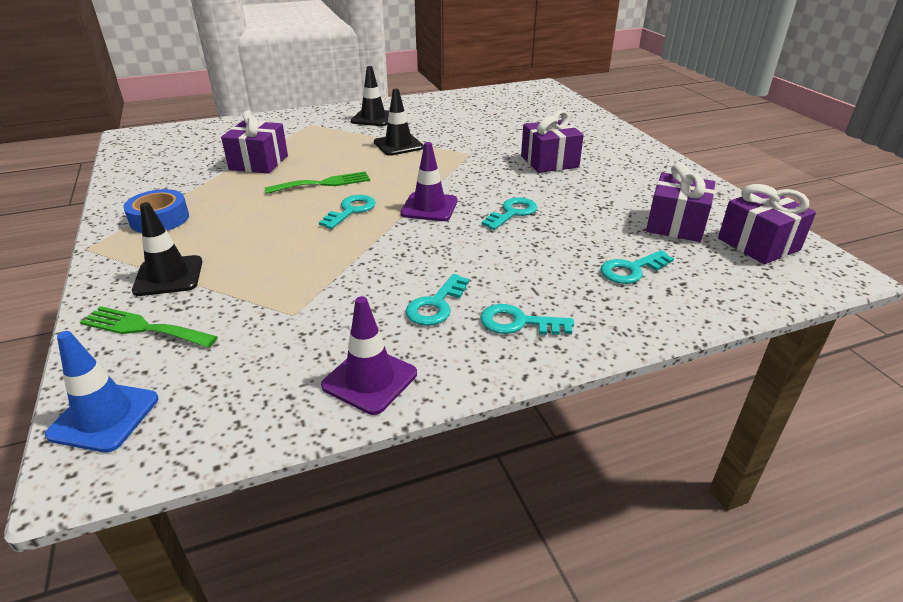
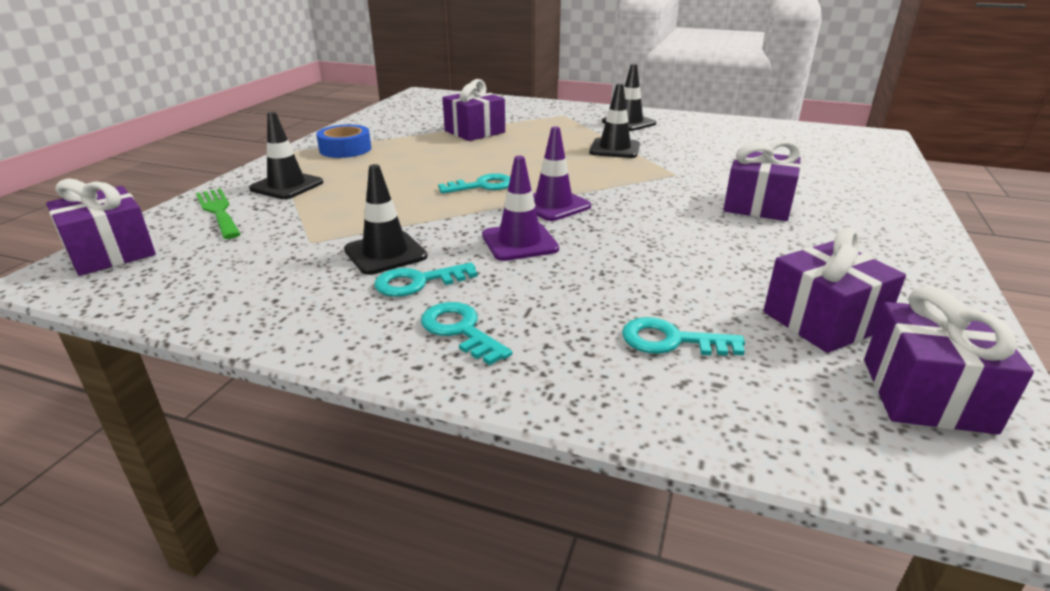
camera: 40 degrees right, 5 degrees down
blue traffic cone [45,331,158,452] -> purple gift [46,178,156,276]
green fork [265,171,370,194] -> none
purple traffic cone [321,296,417,415] -> purple traffic cone moved to [482,156,559,261]
turquoise key [482,197,538,230] -> none
none -> black traffic cone [344,164,428,275]

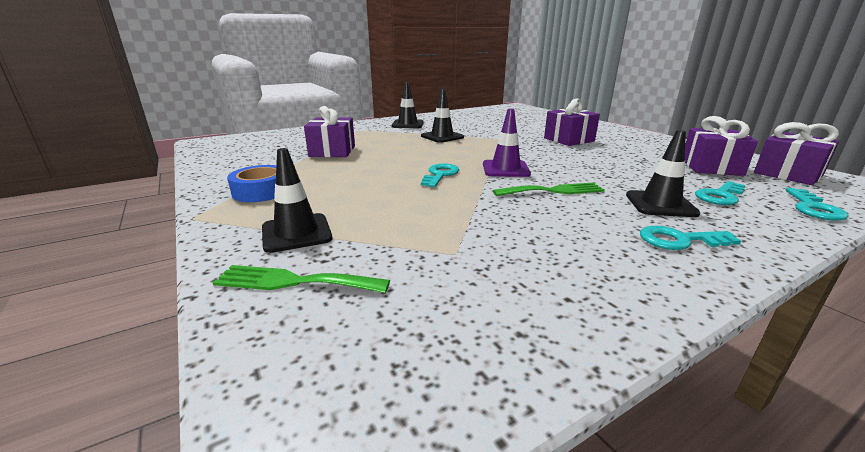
camera: 50 degrees left, 5 degrees down
purple gift [46,178,156,276] -> none
black traffic cone [344,164,428,275] -> black traffic cone moved to [626,130,701,217]
turquoise key [374,262,478,297] -> turquoise key moved to [785,188,849,221]
purple traffic cone [482,156,559,261] -> green fork [493,182,605,196]

